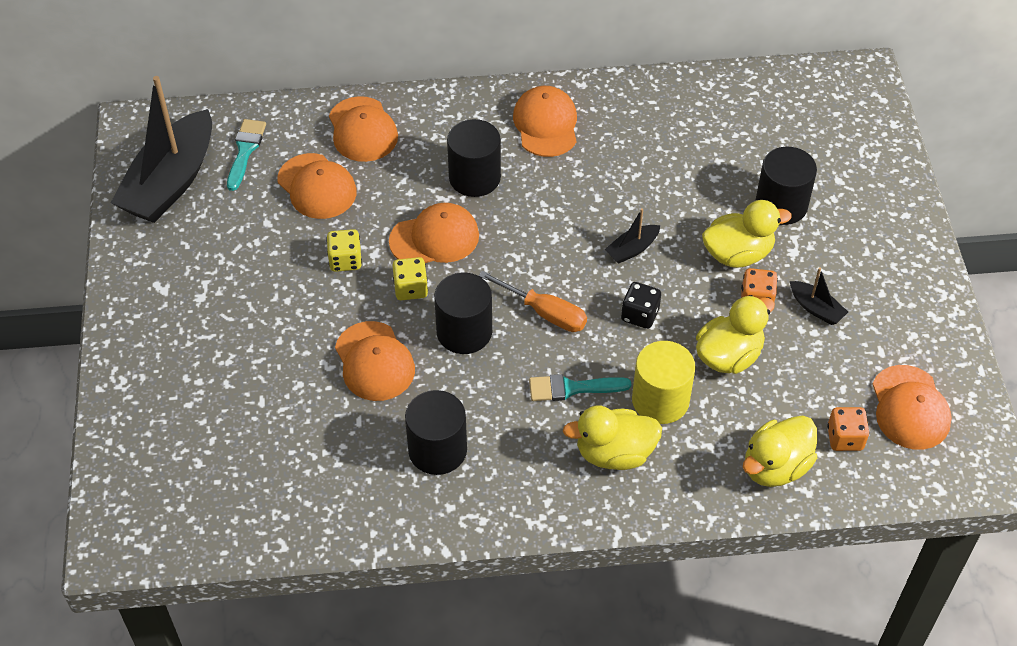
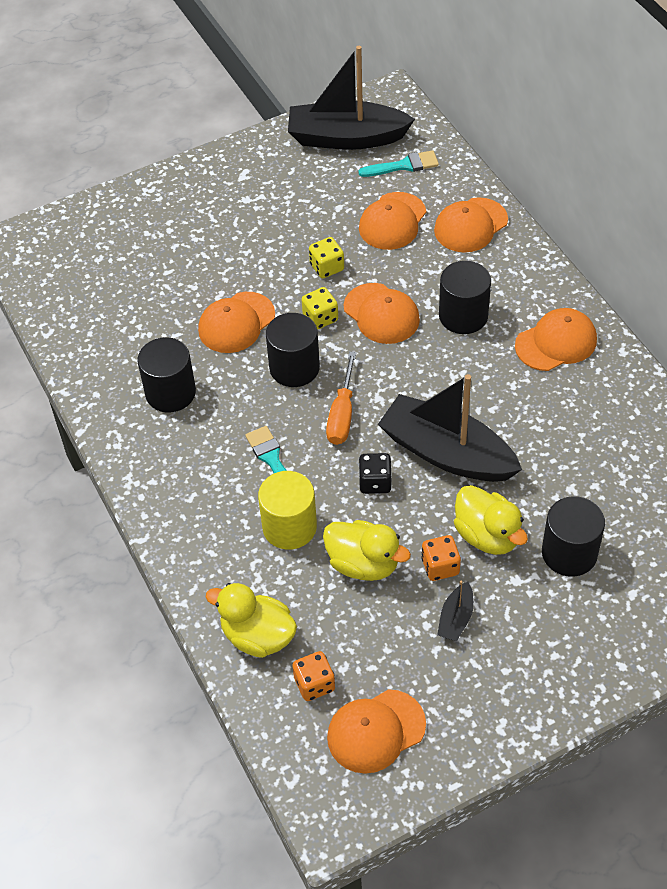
camera: 70 degrees right, 0 degrees up
yellow duck [563,405,662,470] -> none
black boat [605,208,660,264] -> black boat [378,374,522,482], size x2.36

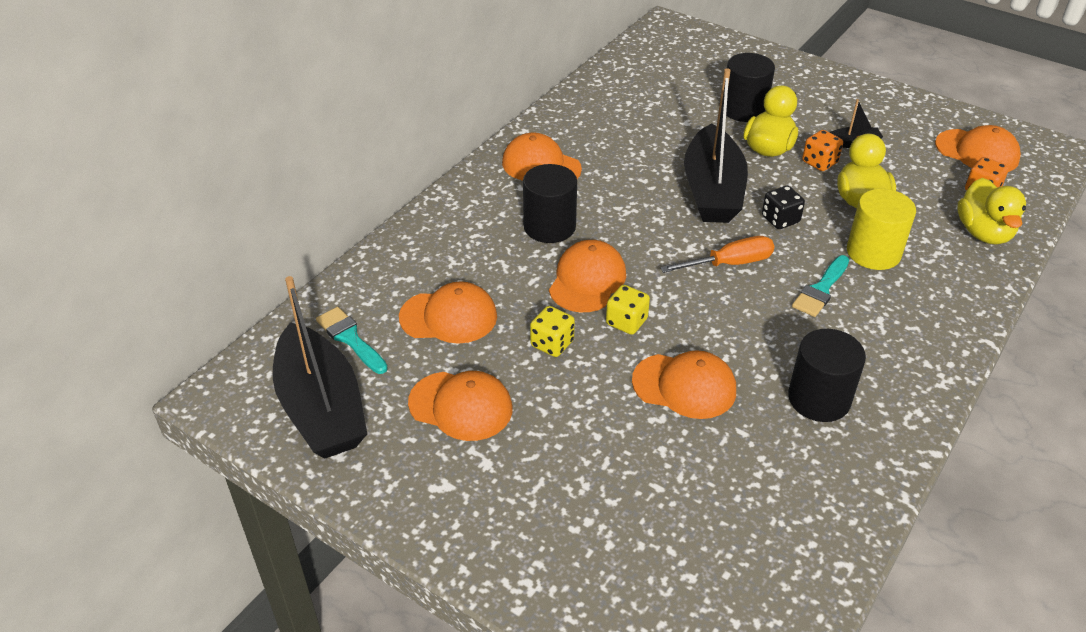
camera: 120 degrees left, 10 degrees down
black cylinder [266,313,320,387] -> none
orange cap [434,197,508,252] -> orange cap moved to [408,371,512,441]

